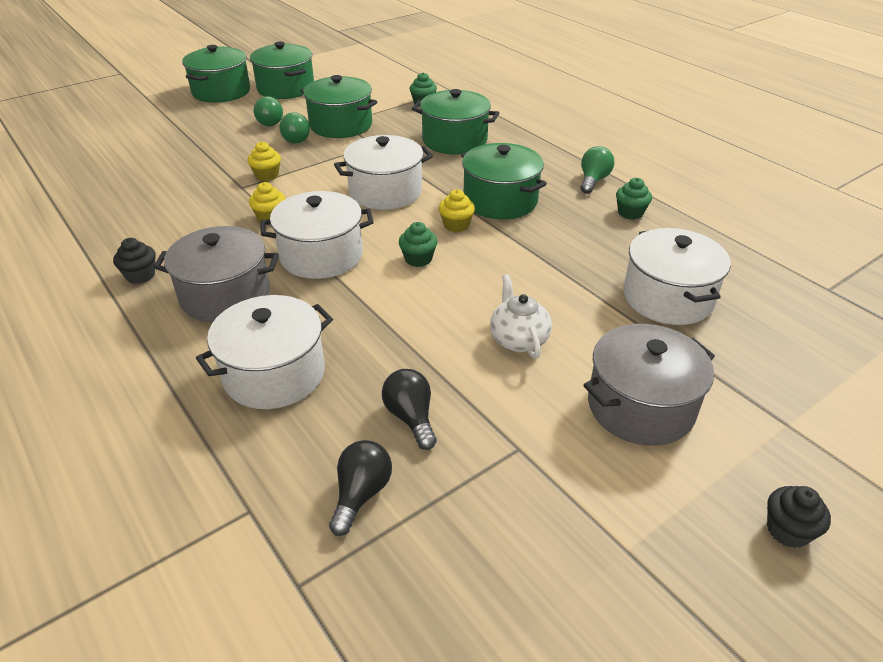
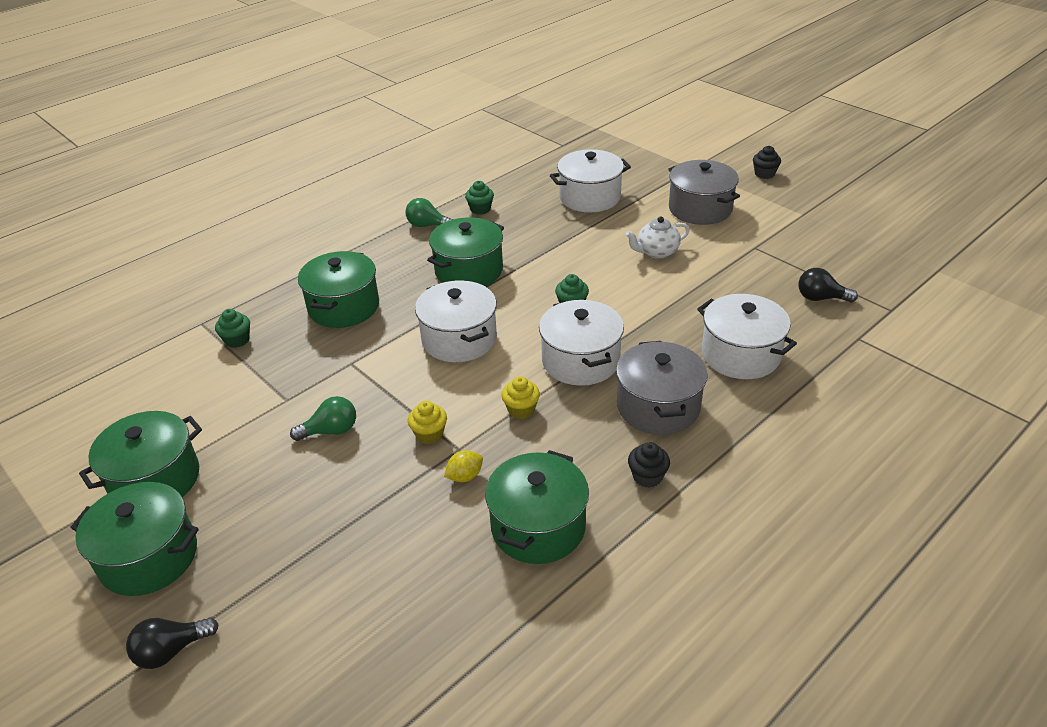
camera: 95 degrees left, 0 degrees up
green light bulb [254,96,283,126] -> none
green pot [300,75,377,138] -> green pot moved to [485,450,589,564]
black light bulb [382,369,437,450] -> black light bulb moved to [126,617,219,669]
yellow cupcake [439,189,475,232] -> none
none -> yellow lemon [444,451,483,482]

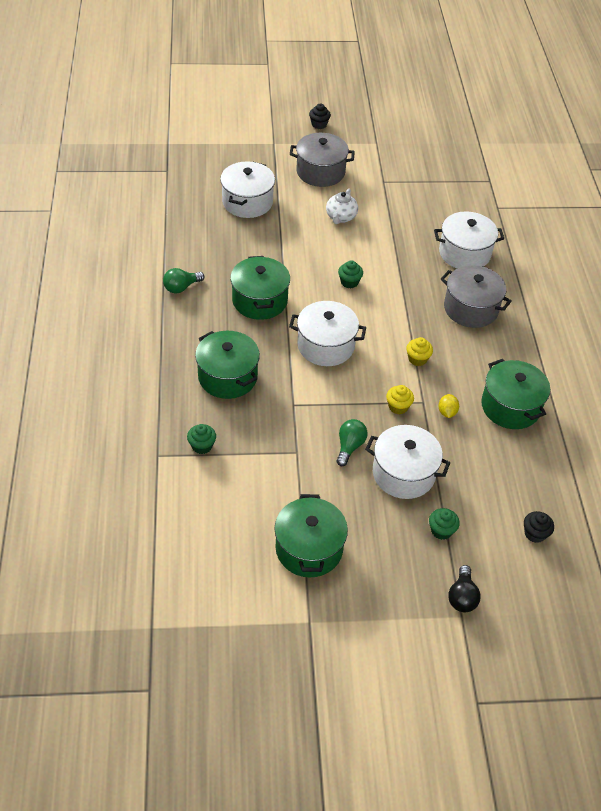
camera: 55 degrees left, 10 degrees up
green pot [71,482,199,596] -> none
green cupcake [465,181,494,215] -> green cupcake moved to [429,508,460,540]
white pot [539,300,624,386] -> white pot moved to [365,425,450,499]
black cupcake [628,442,670,488] -> black cupcake moved to [524,511,554,543]
black light bulb [798,268,858,302] -> none

